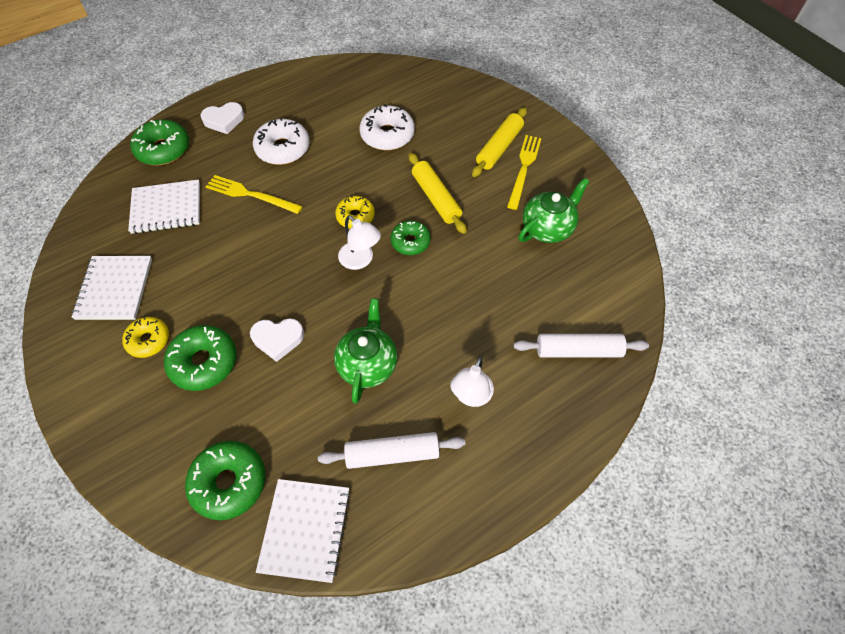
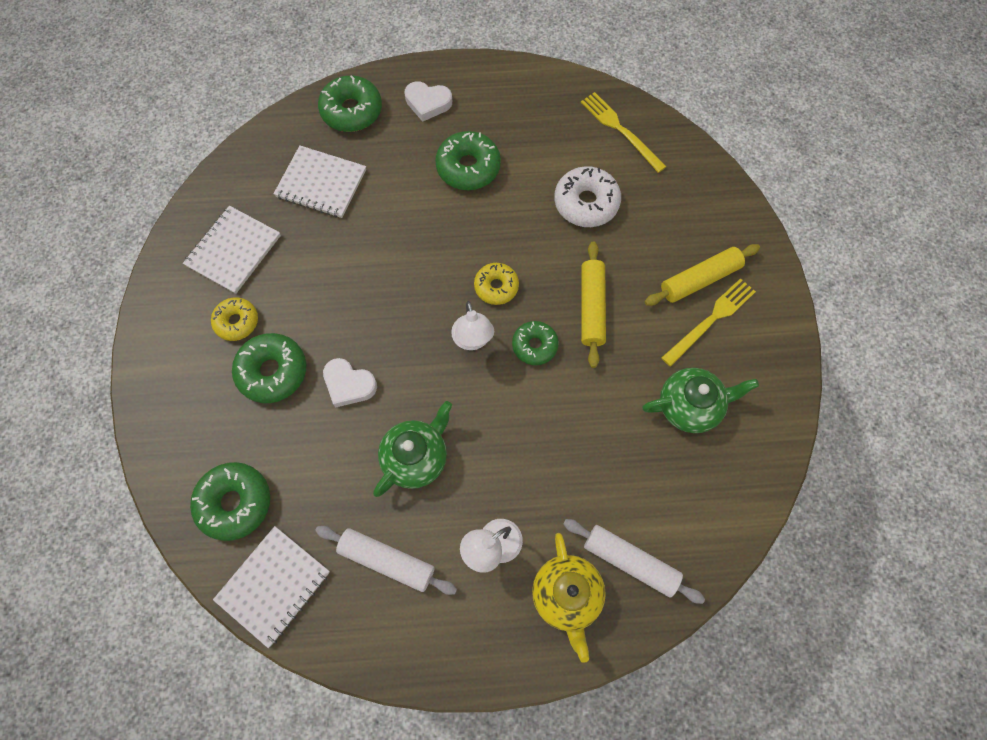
camera: 30 degrees right, 10 degrees up
yellow fork [206,175,303,214] -> yellow fork moved to [581,92,666,173]
white donut [253,117,310,165] -> green donut [435,131,501,190]
none -> yellow teapot [532,533,606,663]

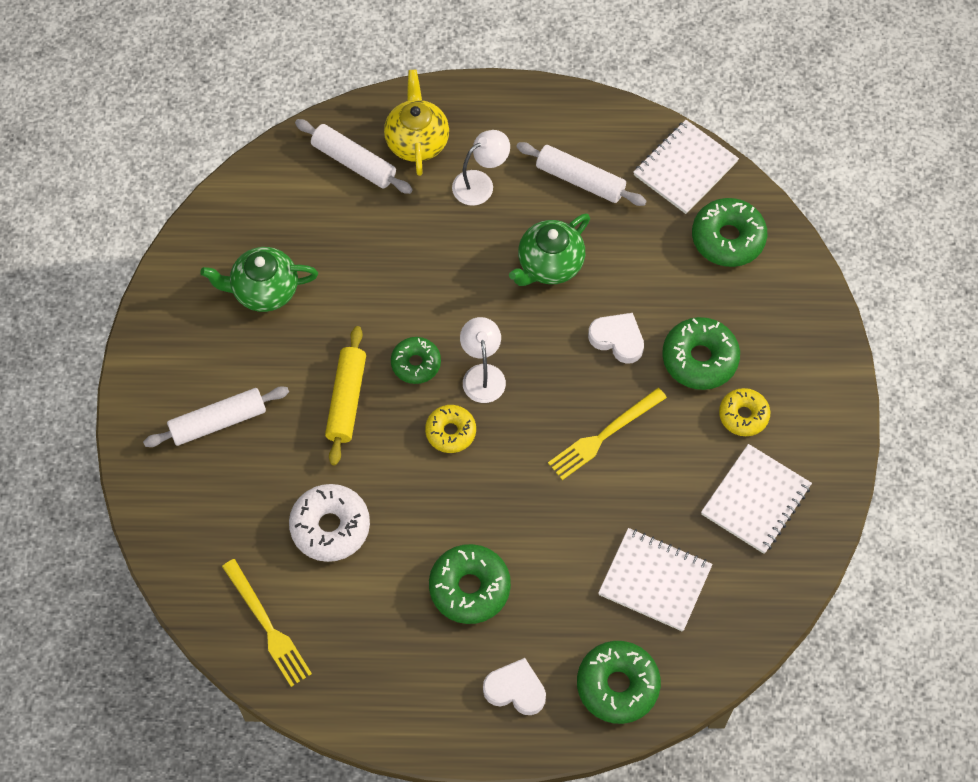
camera: 175 degrees left, 5 degrees down
yellow rolling pin [645,244,760,306] -> white rolling pin [143,386,289,447]
yellow fork [662,278,756,367] -> yellow fork moved to [548,388,667,480]

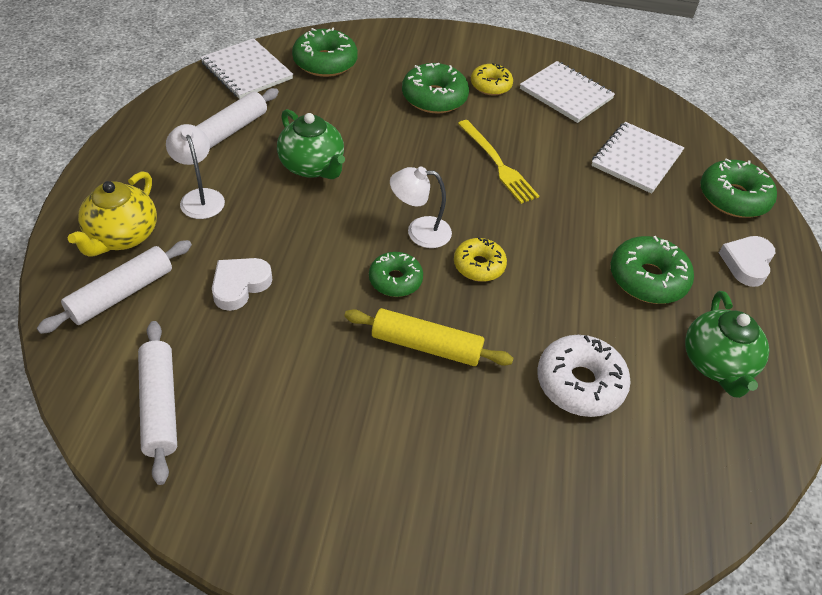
camera: 85 degrees left, 15 degrees down
white rolling pin [143,386,289,447] -> white rolling pin moved to [138,321,177,485]
green teapot [200,247,318,312] -> green teapot moved to [685,291,769,398]
yellow fork [222,559,312,687] -> none
yellow teapot [384,70,449,176] -> yellow teapot turned 75 degrees counterclockwise [68,171,157,256]
white heart [588,313,644,364] -> white heart moved to [212,258,272,311]

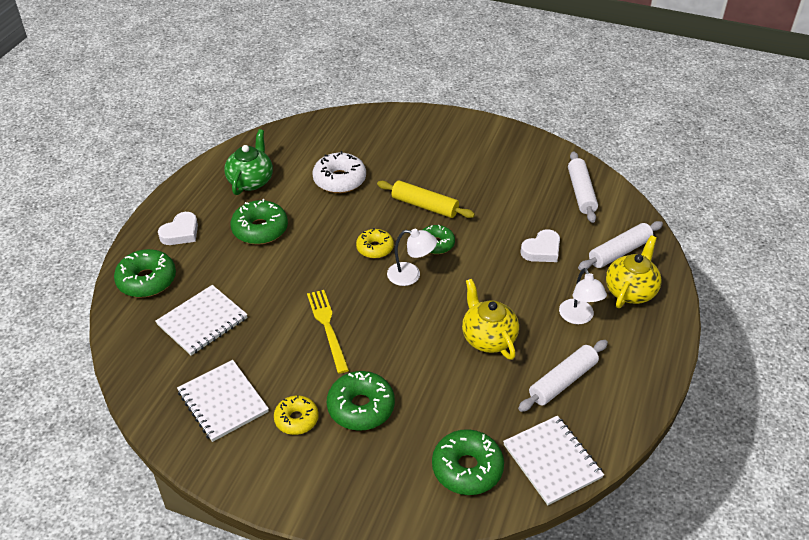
camera: 165 degrees left, 5 degrees down
green teapot [277,109,345,179] -> yellow teapot [462,279,519,360]

